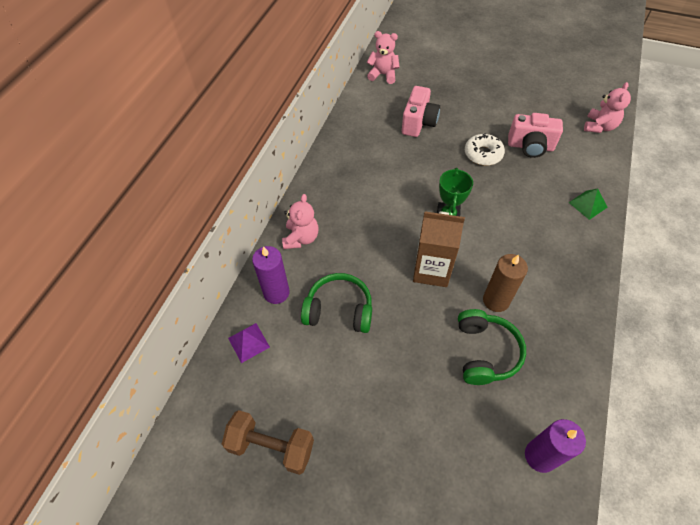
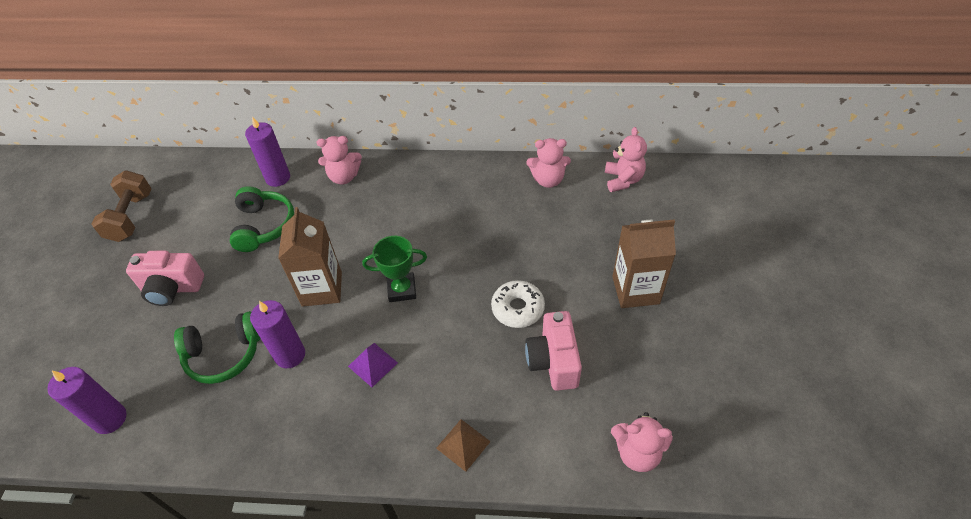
camera: 75 degrees right, 5 degrees down
purple pyramid [228,323,270,363] -> purple pyramid moved to [348,343,398,387]
pink camera [402,86,440,137] -> pink camera moved to [126,251,204,306]
brown candle [483,254,528,312] -> purple candle [250,300,305,368]
green pyramid [568,188,608,220] -> brown pyramid [436,419,491,472]
none -> pink teddy bear [527,138,571,188]
none -> brown carton [612,219,676,308]

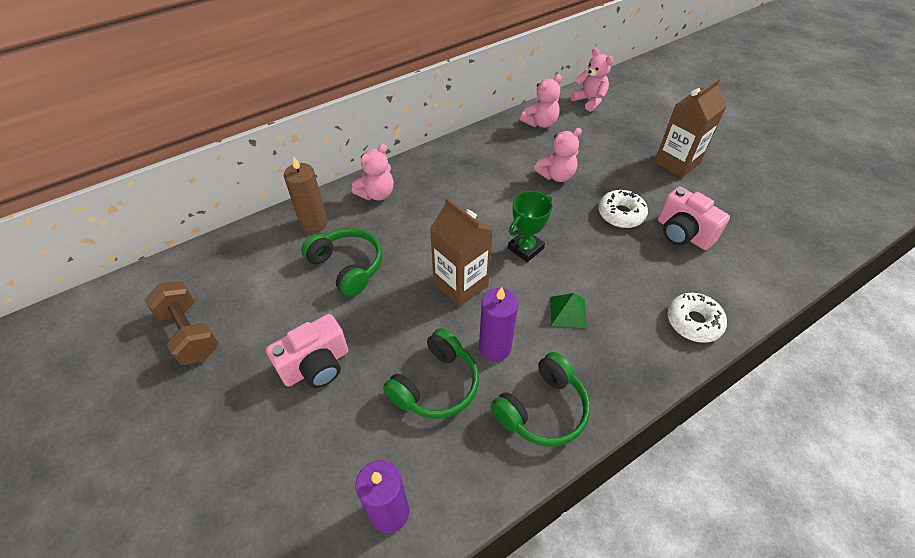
camera: 40 degrees left, 0 degrees up
purple candle [245,116,290,187] -> brown candle [284,156,328,233]
purple pyramid [348,343,398,387] -> green pyramid [550,293,587,328]
brown pyramid [436,419,491,472] -> white donut [667,293,727,343]
pink teddy bear [611,412,673,472] -> pink teddy bear moved to [534,128,582,182]
none -> green headphones [491,352,590,447]

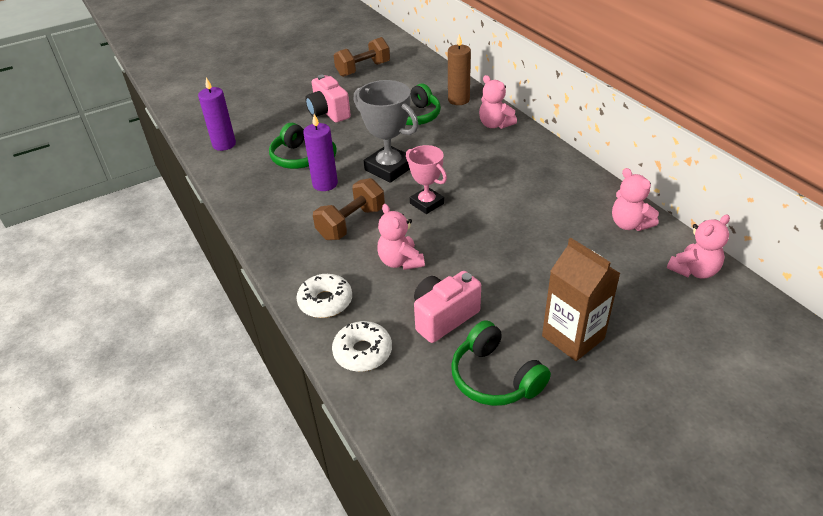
camera: 95 degrees right, 10 degrees down
brown carton [430,198,493,307] -> grey trophy [354,80,419,183]
green headphones [491,352,590,447] -> green headphones moved to [451,320,551,406]
green trophy [508,191,552,262] -> pink trophy [406,145,447,214]
pink teddy bear [534,128,582,182] -> pink teddy bear moved to [377,204,425,270]
green pyramid [550,293,587,328] -> brown dumbbell [313,178,385,240]
white donut [599,190,648,228] -> white donut moved to [332,321,392,372]

